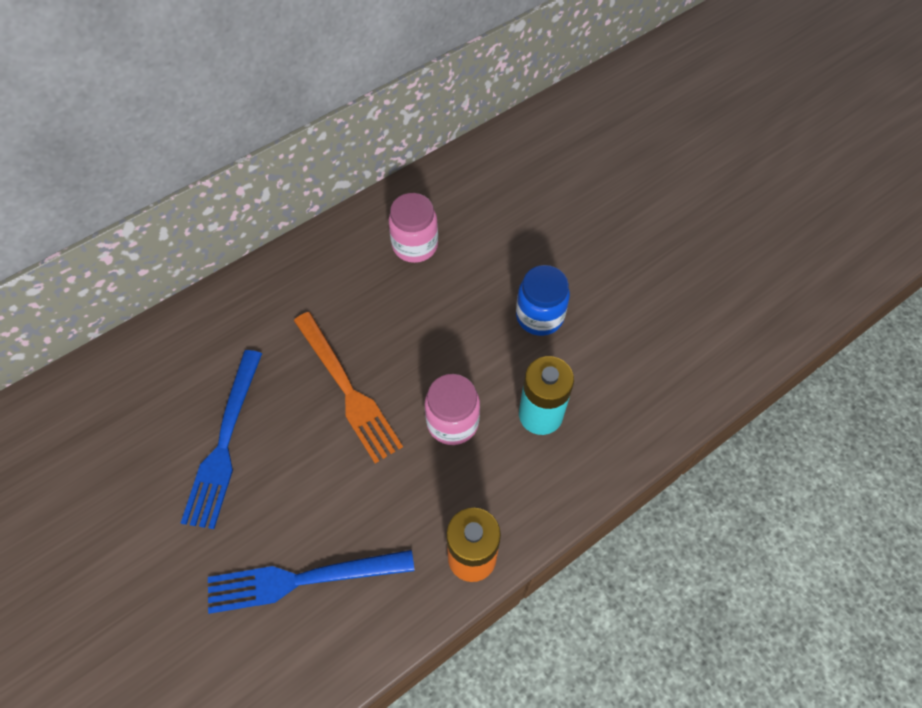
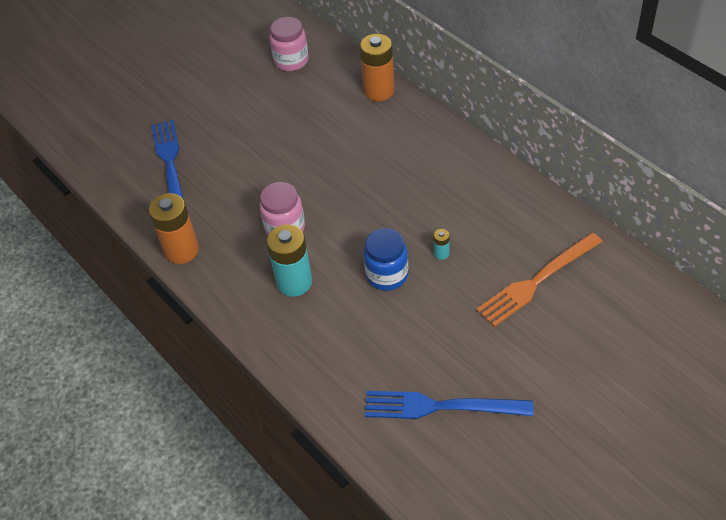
camera: 90 degrees right, 10 degrees down
blue fork [181,350,262,529] -> blue fork moved to [365,391,534,419]
orange fork [294,312,403,463] -> orange fork moved to [476,232,603,327]
pink jar [389,193,438,263] -> pink jar moved to [270,17,309,71]
none -> orange battery [360,34,395,101]
none -> turquoise battery [434,229,449,260]

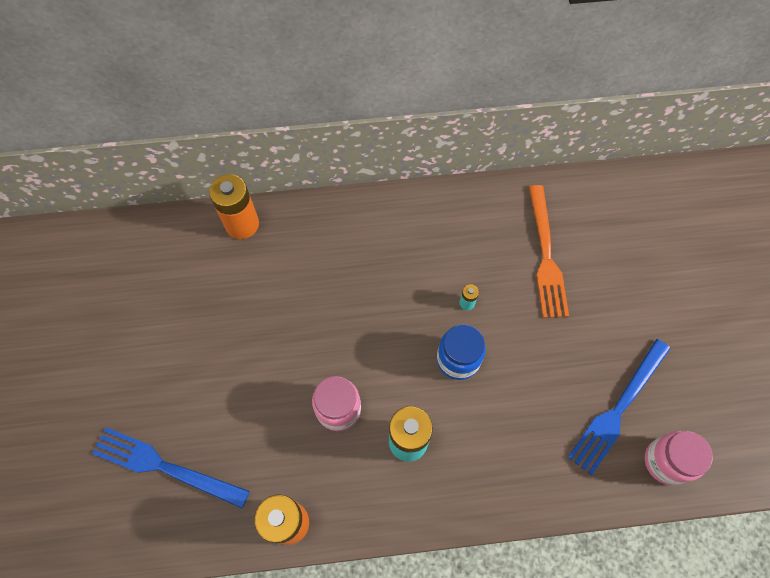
camera: 60 degrees left, 15 degrees up
pink jar [270,17,309,71] -> pink jar moved to [645,431,713,485]

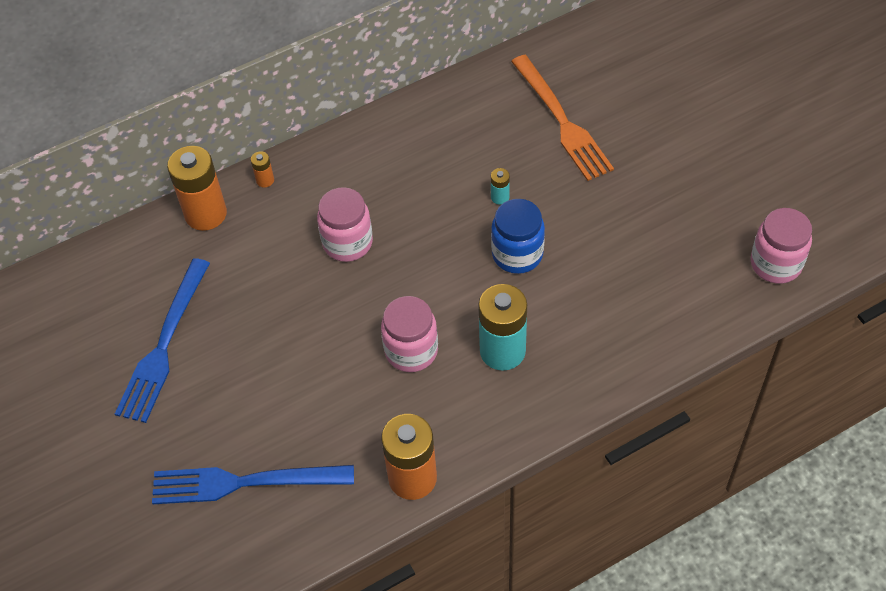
camera: 20 degrees left, 10 degrees down
blue fork [568,339,670,475] -> blue fork moved to [115,258,210,423]
none -> orange battery [251,151,274,188]
none -> pink jar [317,187,373,262]

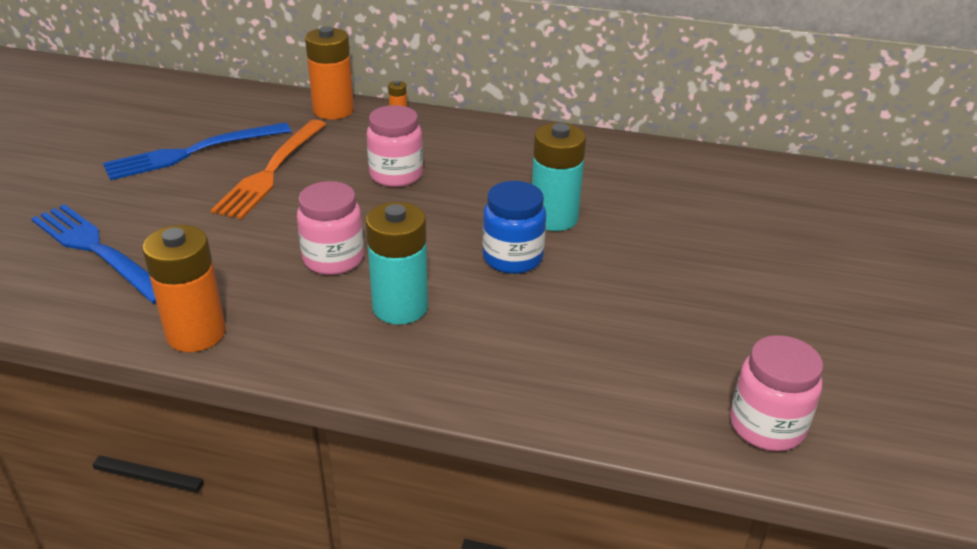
camera: 40 degrees right, 20 degrees down
turquoise battery [491,168,510,205] -> turquoise battery [532,123,586,231], size x2.30
orange fork [511,55,614,181] -> orange fork moved to [211,119,326,219]

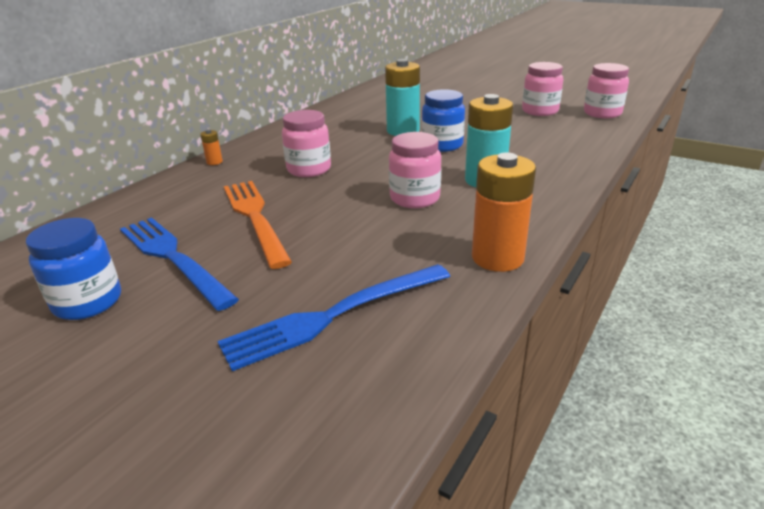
camera: 70 degrees left, 5 degrees down
blue fork [103,122,291,180] -> blue fork turned 150 degrees clockwise [120,217,239,311]
orange fork [211,119,326,219] -> orange fork turned 150 degrees counterclockwise [224,181,292,269]
orange battery [305,26,354,120] -> none
none -> blue jar [26,218,121,320]
none -> pink jar [522,62,563,116]

